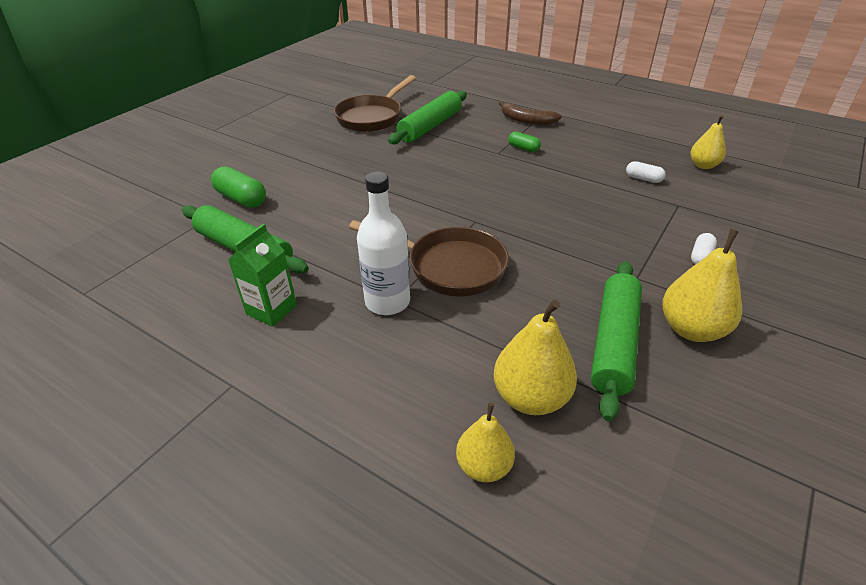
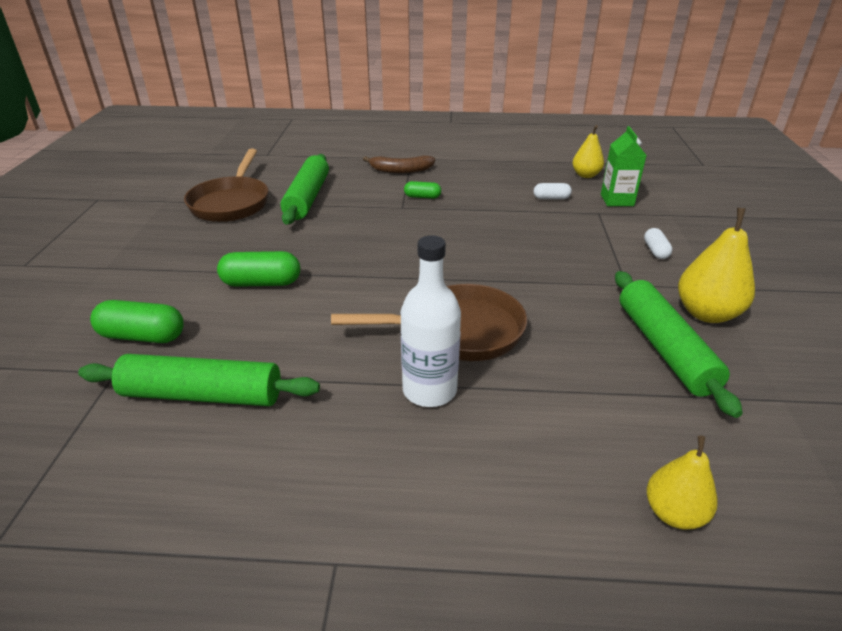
camera: 30 degrees left, 5 degrees down
green carton [228,224,297,327] -> green carton moved to [601,126,647,206]
yellow pear [494,300,577,415] -> none
none -> green capsule [217,251,300,287]

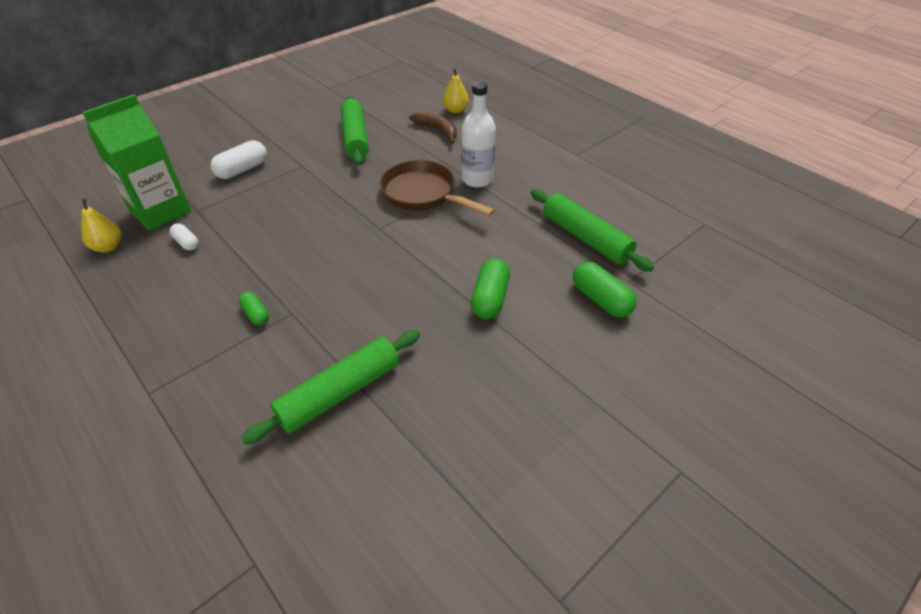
camera: 135 degrees left, 10 degrees up
brown pan [184,149,268,222] -> none
green capsule [217,251,300,287] -> green capsule turned 60 degrees clockwise [471,258,510,319]
brown banana [363,156,435,173] -> brown banana moved to [409,111,457,144]
green carton [601,126,647,206] -> green carton [82,94,191,231], size x1.68
green rolling pin [615,271,743,418] -> green rolling pin turned 45 degrees counterclockwise [341,96,369,166]
white capsule [644,228,672,259] -> white capsule [210,140,267,179], size x1.70
yellow pear [678,208,755,323] -> none

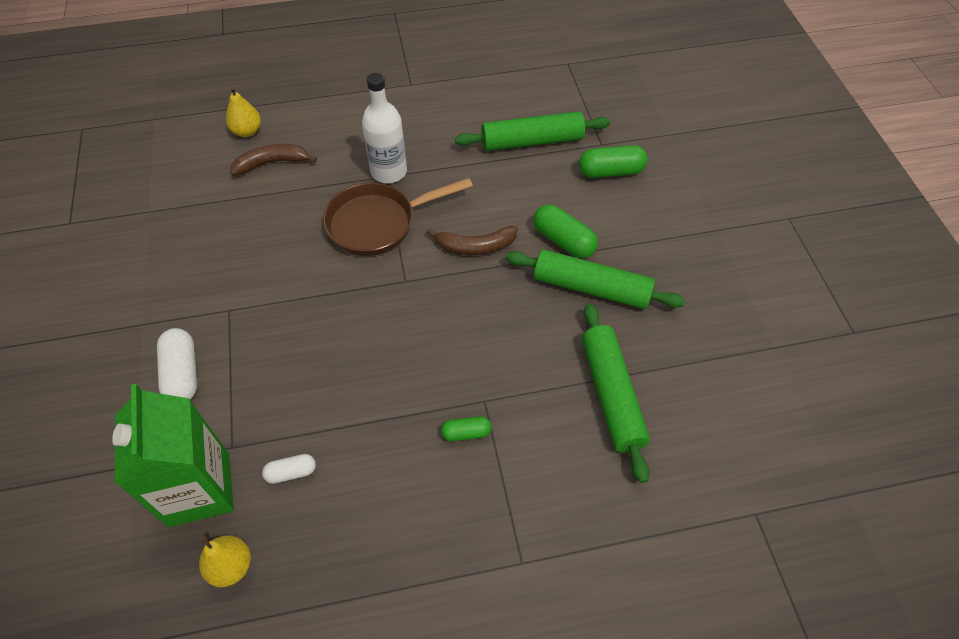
camera: 60 degrees left, 10 degrees up
green rolling pin [341,96,369,166] -> green rolling pin moved to [506,249,685,309]
none -> brown banana [426,226,518,255]

